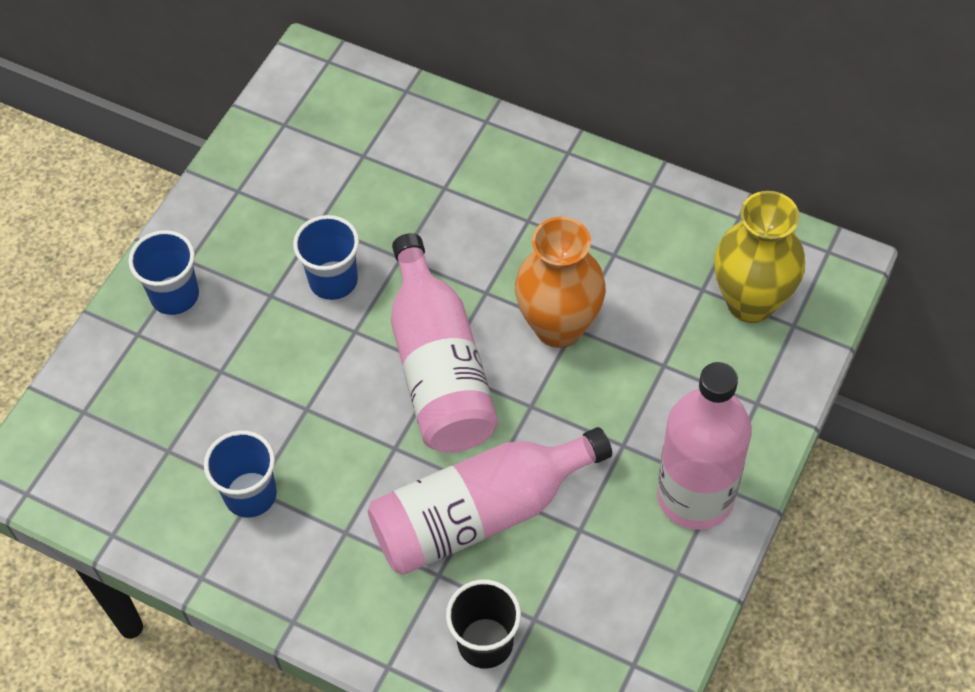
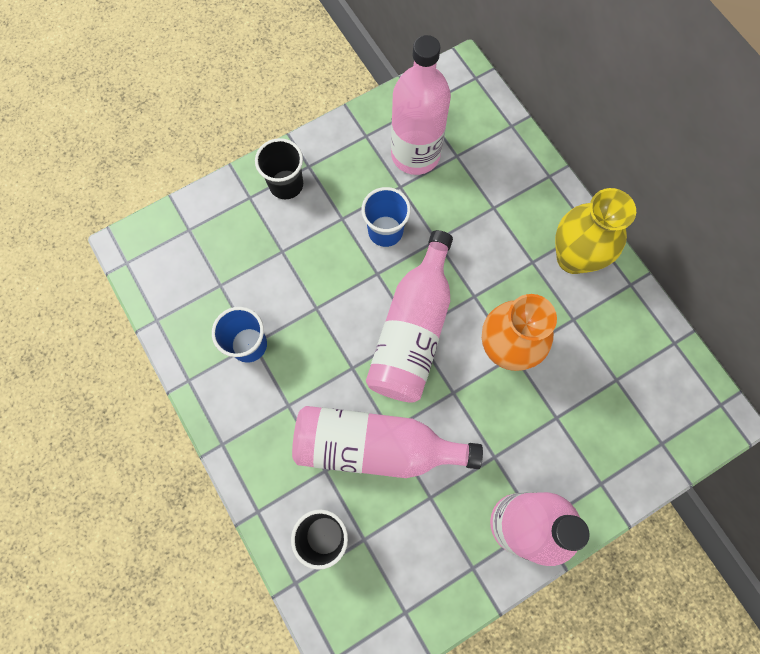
camera: 30 degrees right, 15 degrees up
blue cup [128,230,199,315] -> black cup [255,138,303,200]
yellow vase [714,191,805,323] -> yellow vase moved to [555,188,636,274]
none -> pink bottle [391,35,451,175]

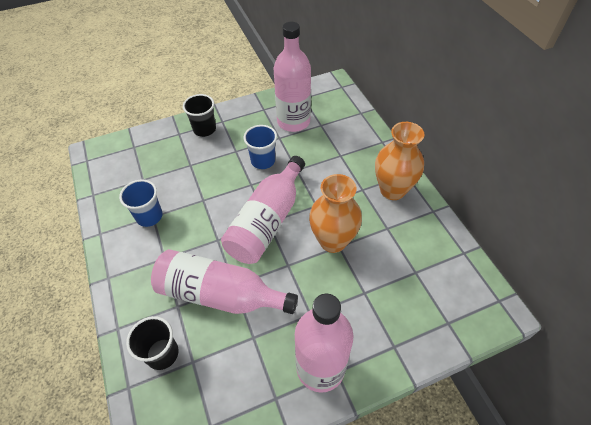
camera: 10 degrees right, 20 degrees down
yellow vase [555,188,636,274] -> orange vase [375,122,424,200]

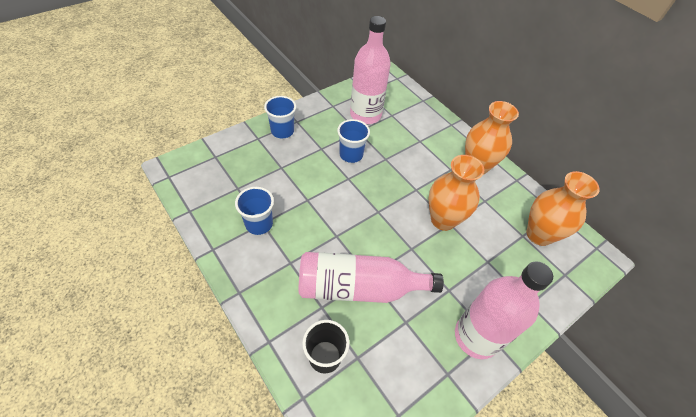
camera: 20 degrees left, 0 degrees up
black cup [183,94,216,137] -> blue cup [264,96,296,139]
pink bottle [221,156,305,264] -> none
none -> orange vase [527,171,600,246]

